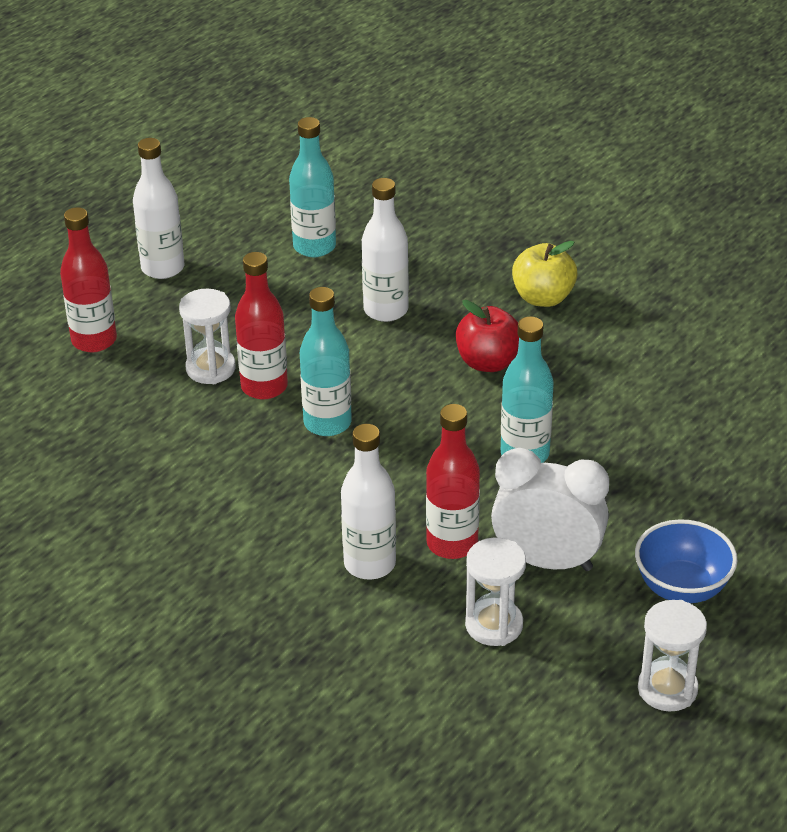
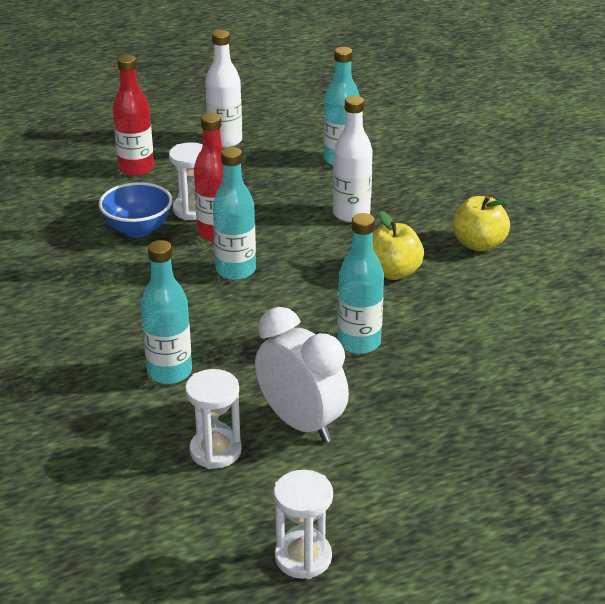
camera: 30 degrees right, 5 degrees down
white bottle [341,424,396,580] -> turquoise bottle [141,240,192,384]
red bottle [426,404,480,559] -> none
red apple [456,300,519,372] -> yellow apple [373,211,424,280]
blue bowl [635,519,738,603] -> blue bowl moved to [99,182,172,238]

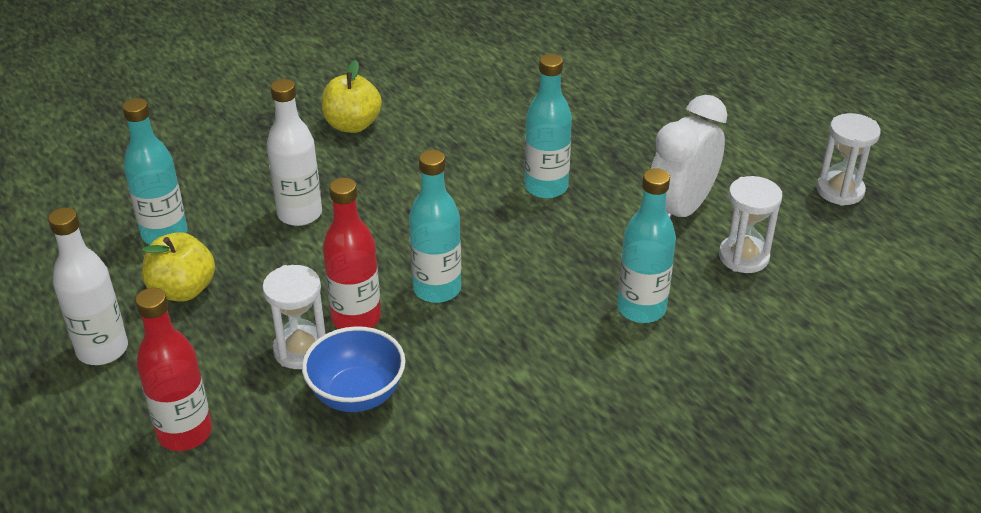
camera: 100 degrees left, 5 degrees up
yellow apple [373,211,424,280] -> yellow apple moved to [142,232,215,302]

